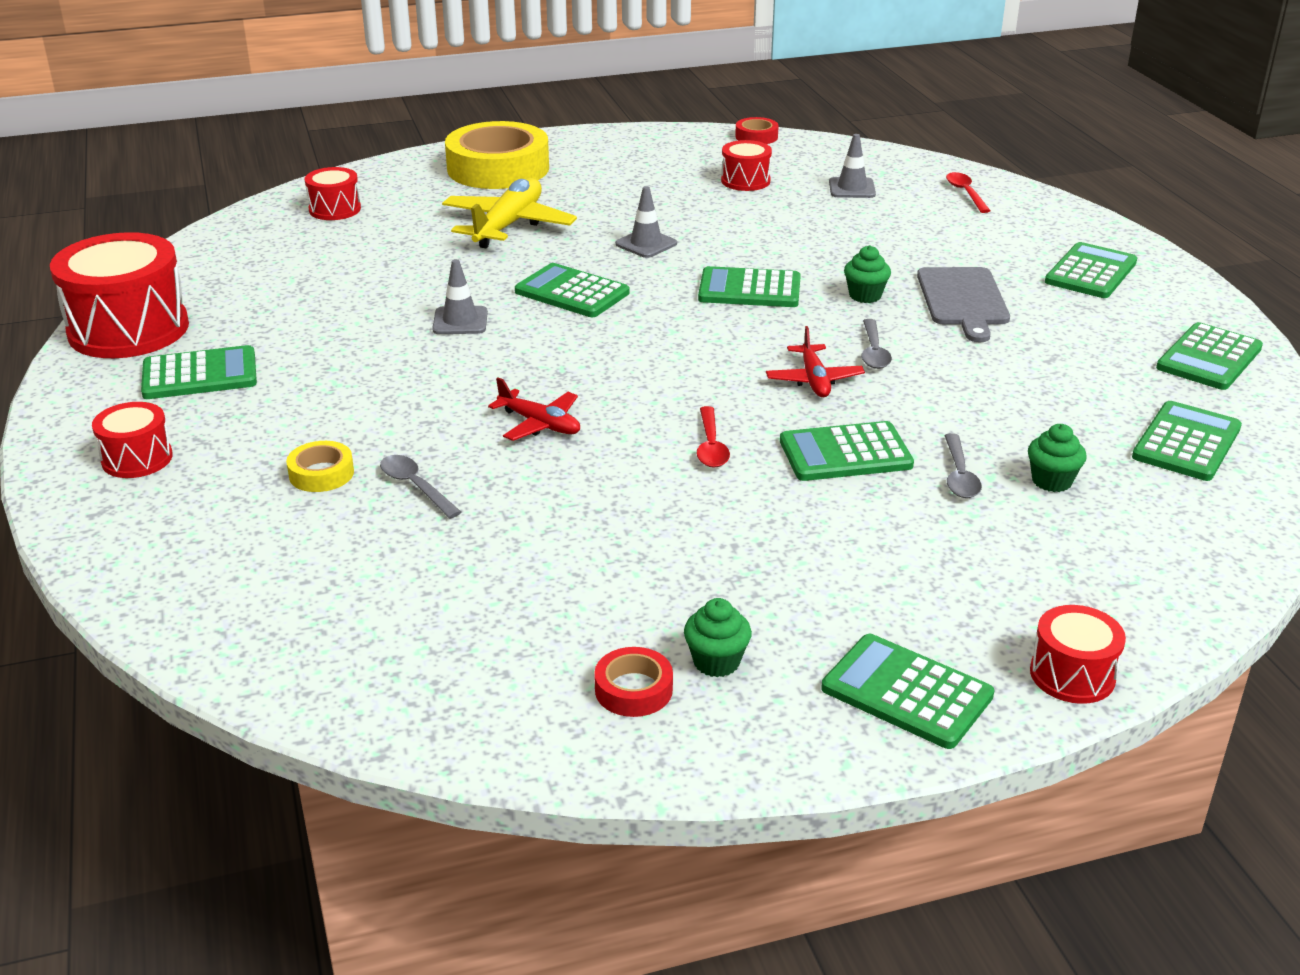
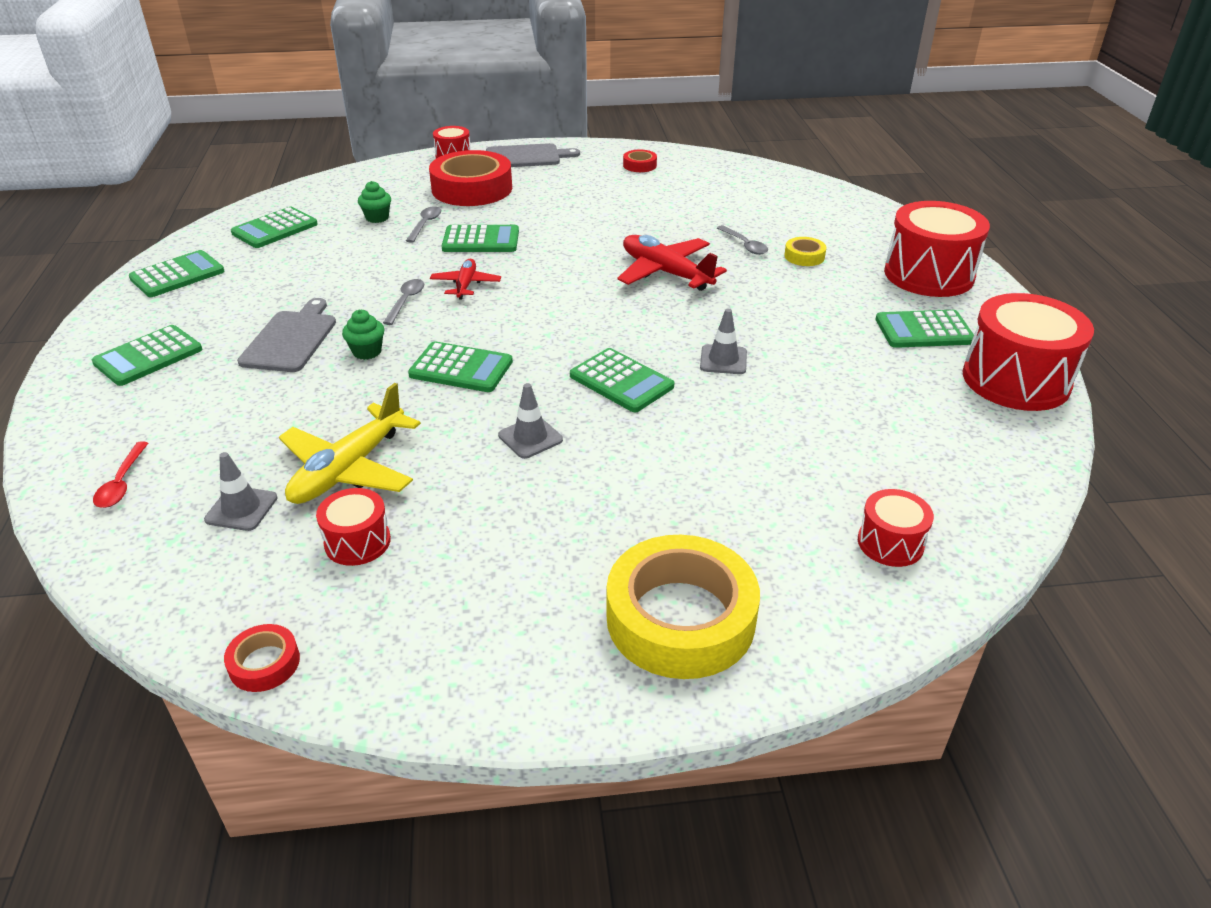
camera: 170 degrees left, 5 degrees up
red drum [92,402,173,478] -> red drum [884,201,990,297], size x1.96
yellow plane [442,178,577,248] -> yellow plane moved to [279,383,421,504]
red plane [488,377,580,441] -> red plane [617,235,727,291], size x1.72
green cupcake [684,598,752,677] -> none
red spoon [696,406,730,468] -> none
green calculator [821,634,995,749] -> grey cutting board [486,143,580,167]
none -> red tape [429,150,512,206]

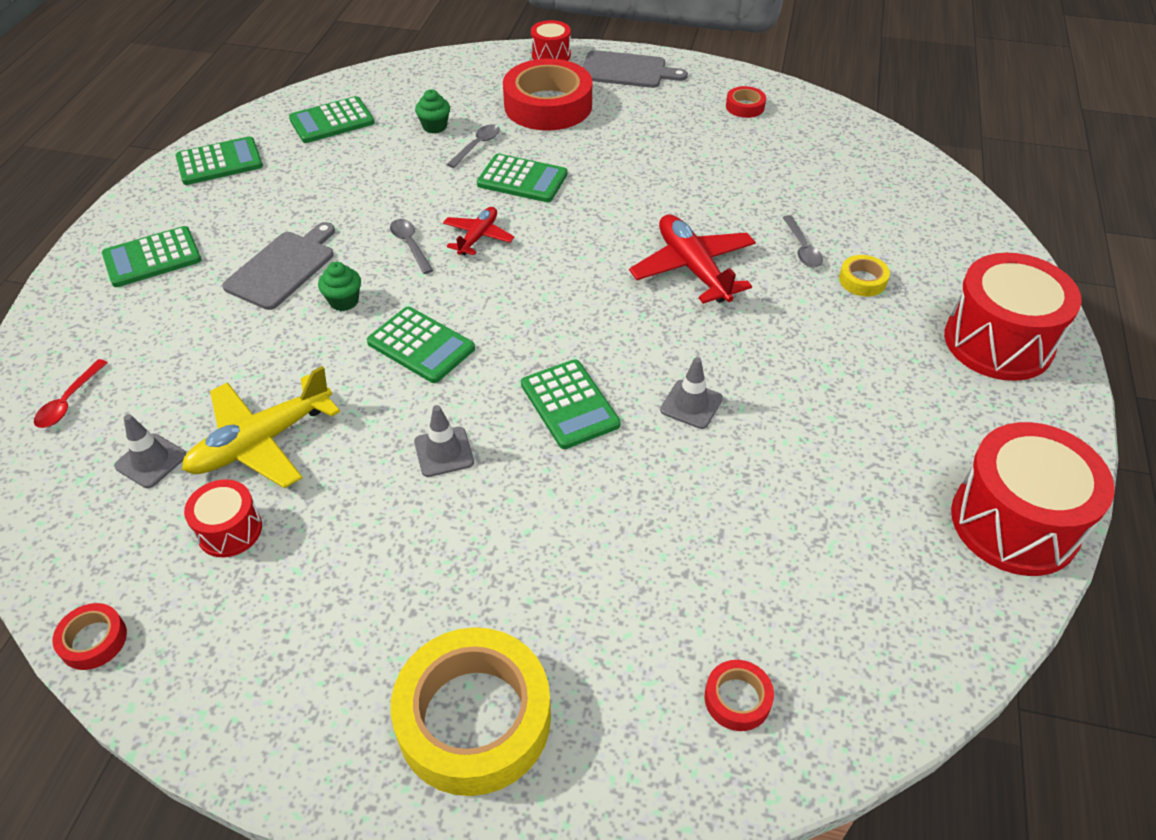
camera: 20 degrees right, 10 degrees up
grey spoon [383,279,424,325] -> grey spoon turned 60 degrees counterclockwise [390,219,433,274]
red drum [858,489,934,567] -> red tape [704,660,774,731]
green calculator [876,310,974,348] -> none

